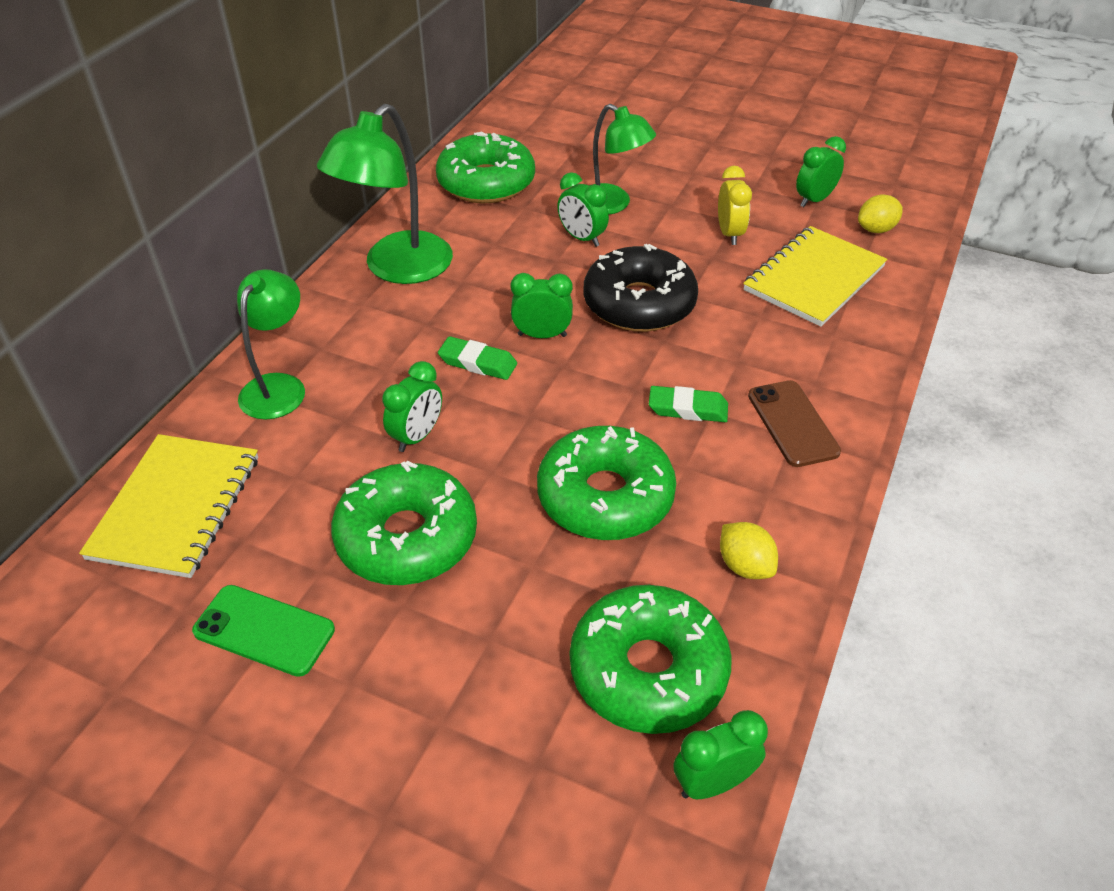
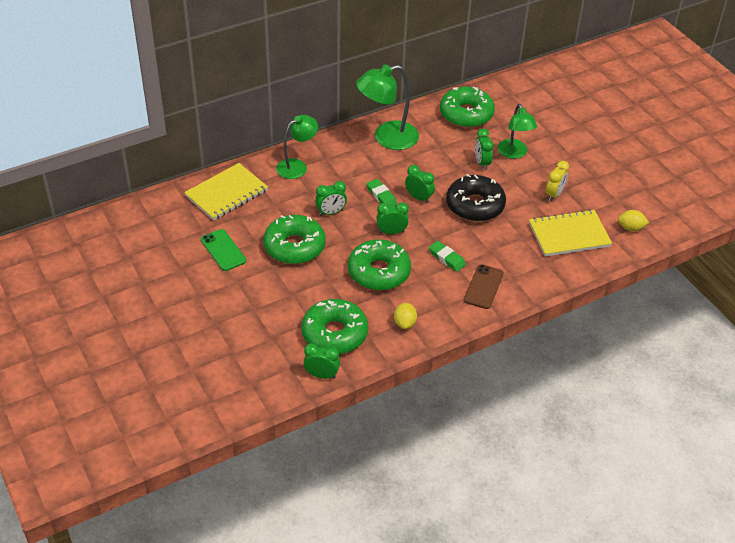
camera: 35 degrees right, 0 degrees up
green clock [796,136,846,207] -> green clock moved to [376,202,409,234]

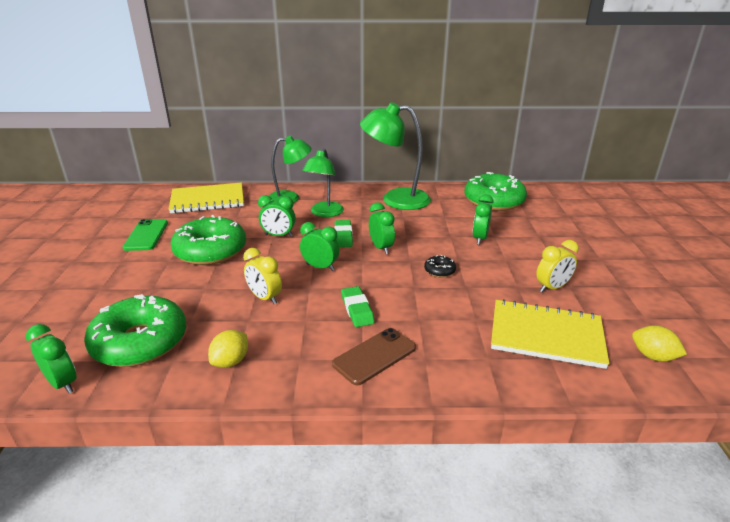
camera: 30 degrees right, 15 degrees down
green donut [348,239,411,290] -> yellow clock [243,248,282,304]
black donut [446,174,506,221] -> black donut [424,255,456,277], size x0.41
green lamp [497,104,537,159] -> green lamp moved to [302,148,344,217]

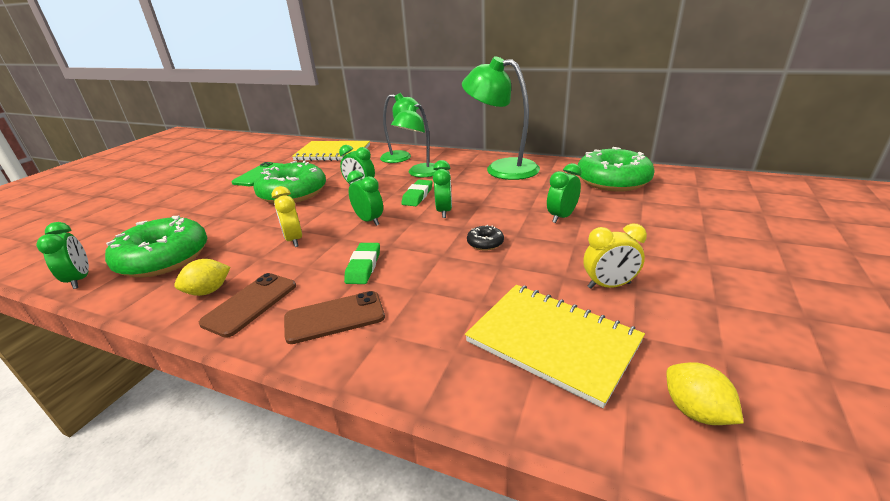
camera: 25 degrees right, 0 degrees up
none -> brown phone [199,273,296,338]

